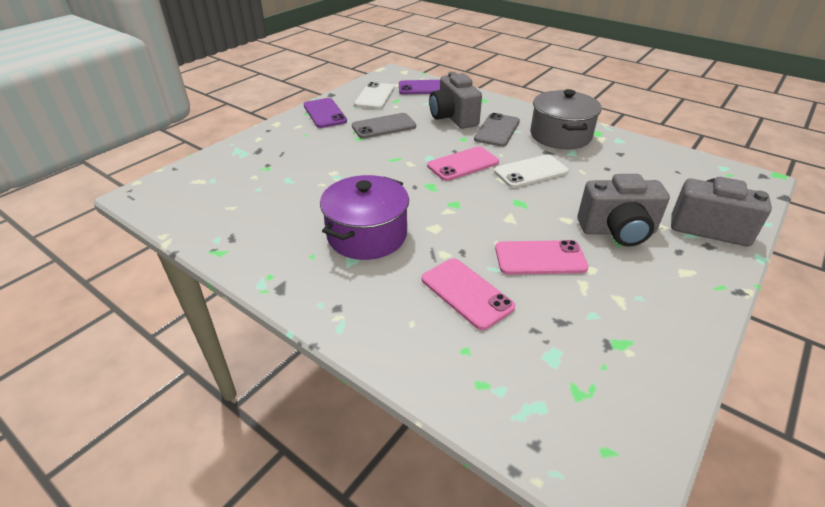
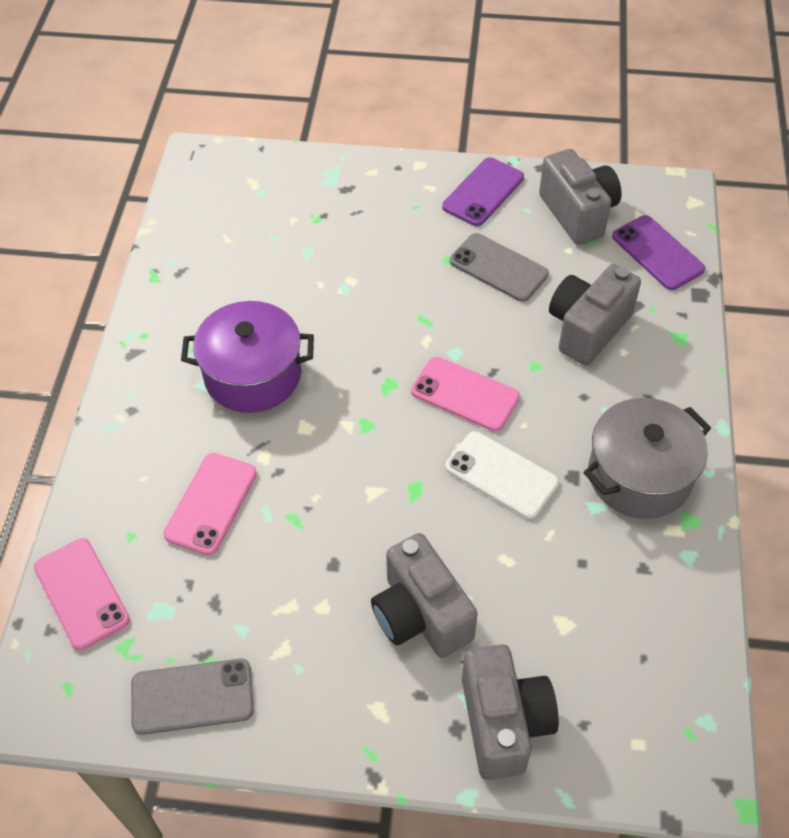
camera: 60 degrees right, 15 degrees up
white phone [354,82,395,109] -> grey camera [539,149,622,245]
grey phone [474,113,520,147] -> grey phone moved to [131,659,254,735]
pink phone [495,240,588,275] -> pink phone moved to [34,538,130,650]

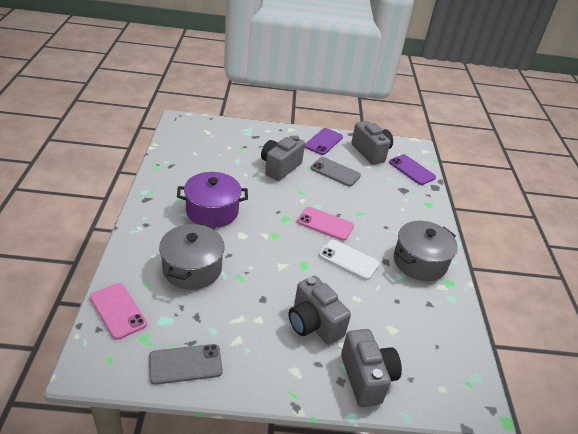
camera: 10 degrees left, 15 degrees down
pink phone [163,453,257,555] -> grey pot [159,223,225,290]
grey camera [549,264,641,366] -> grey camera moved to [261,136,305,181]

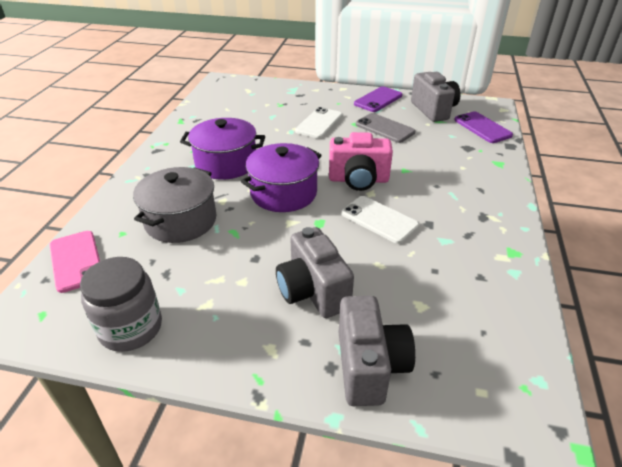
camera: 15 degrees right, 0 degrees up
grey phone [149,344,223,385] -> grey jar [80,257,162,352]
grey camera [261,136,305,181] -> white phone [295,107,342,138]
pink phone [297,207,354,241] -> pink camera [329,132,393,191]
grey pot [394,221,458,281] -> none
none -> purple pot [241,143,322,212]

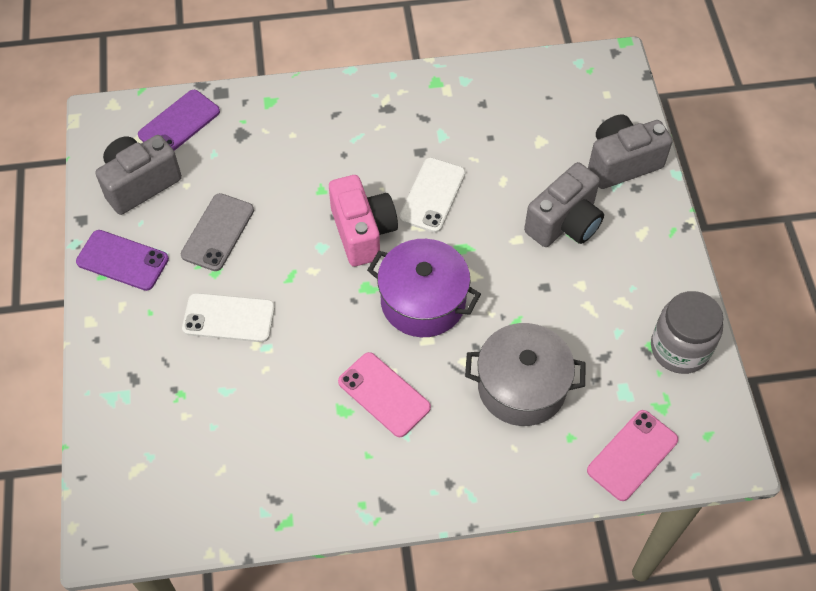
camera: 110 degrees left, 20 degrees up
purple pot [180,118,265,180] -> pink phone [338,352,431,437]

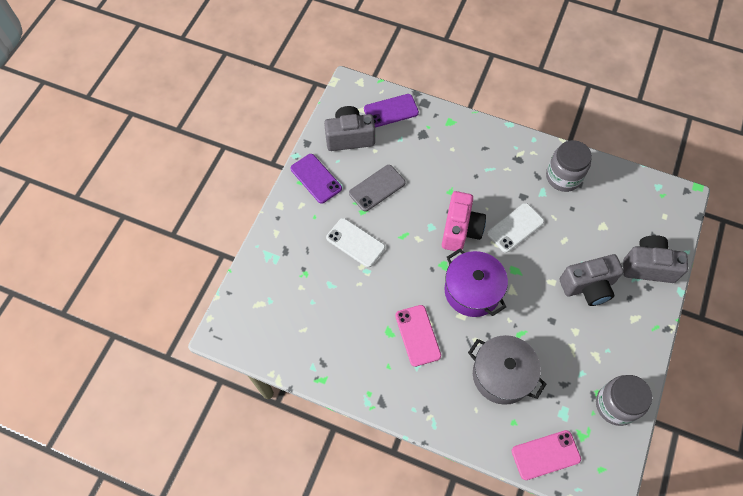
camera: 30 degrees right, 5 degrees up
none -> grey jar [546,140,592,192]

